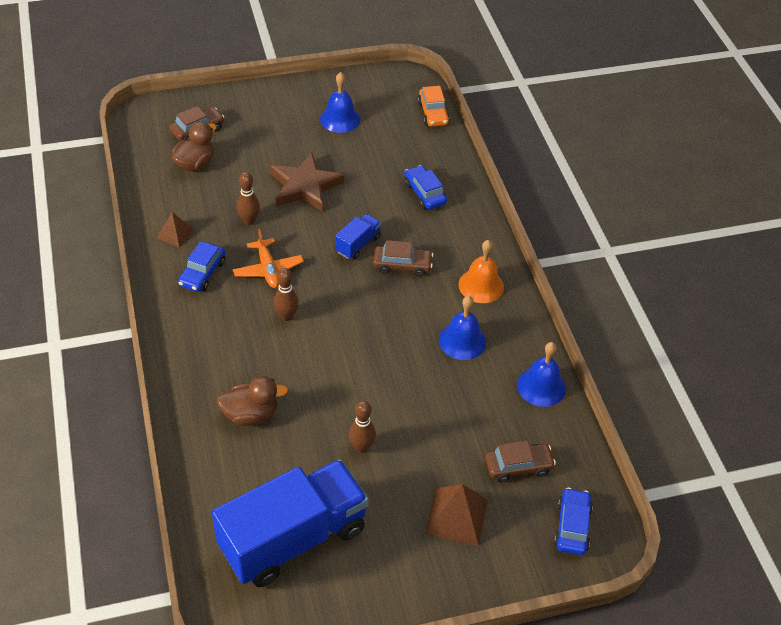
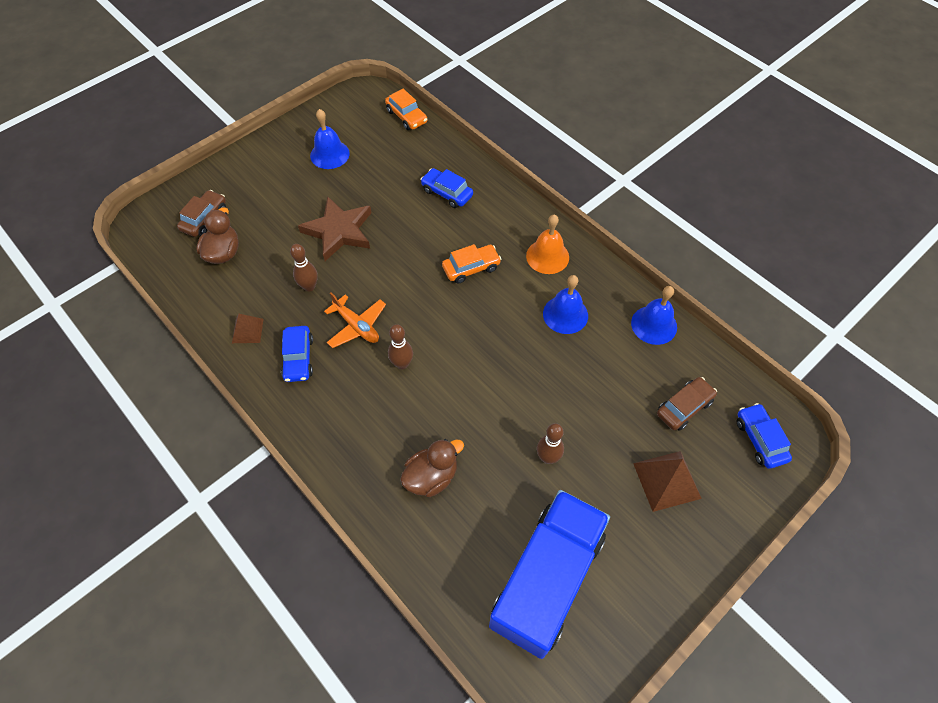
camera: 25 degrees left, 10 degrees up
blue truck [335,214,381,260] -> none
brown car [373,240,433,277] -> orange car [442,244,501,284]

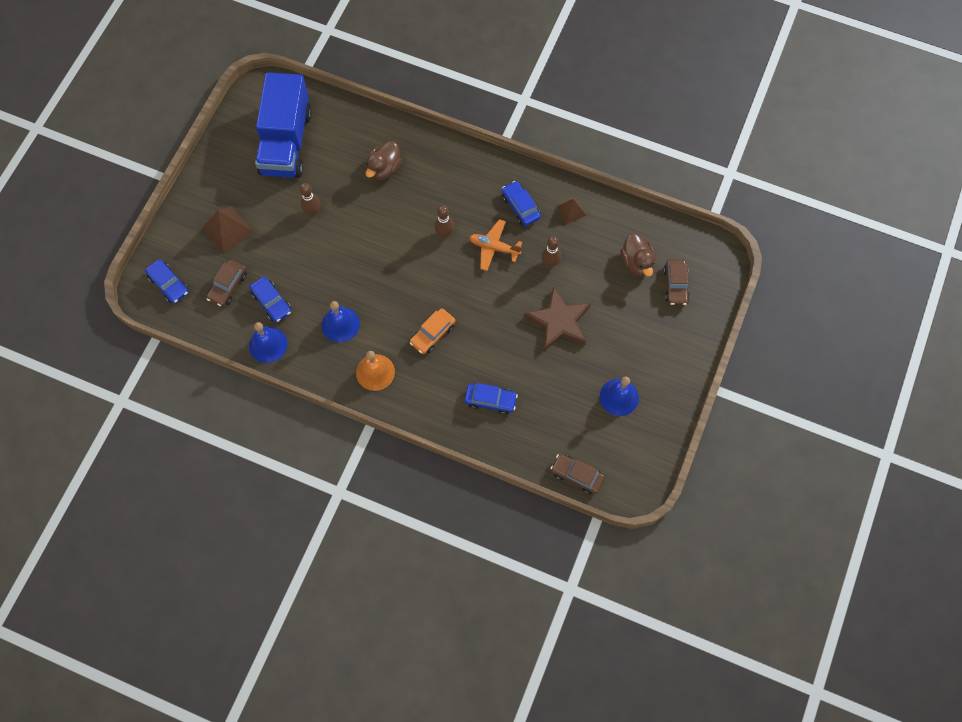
camera: 155 degrees right, 10 degrees up
orange car [385,89,427,130] -> brown car [550,454,605,494]
none -> blue car [249,276,291,323]

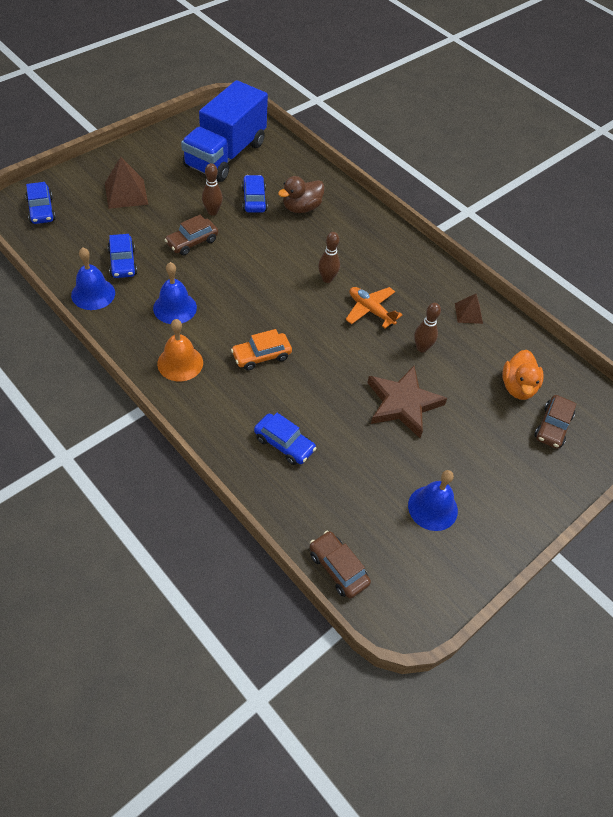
camera: 20 degrees right, 15 degrees down
brown car [206,259,247,307] -> brown car moved to [165,215,218,255]
blue car [502,181,541,226] -> blue car moved to [242,175,267,213]
brown duck [620,233,655,277] -> orange duck [502,350,544,400]

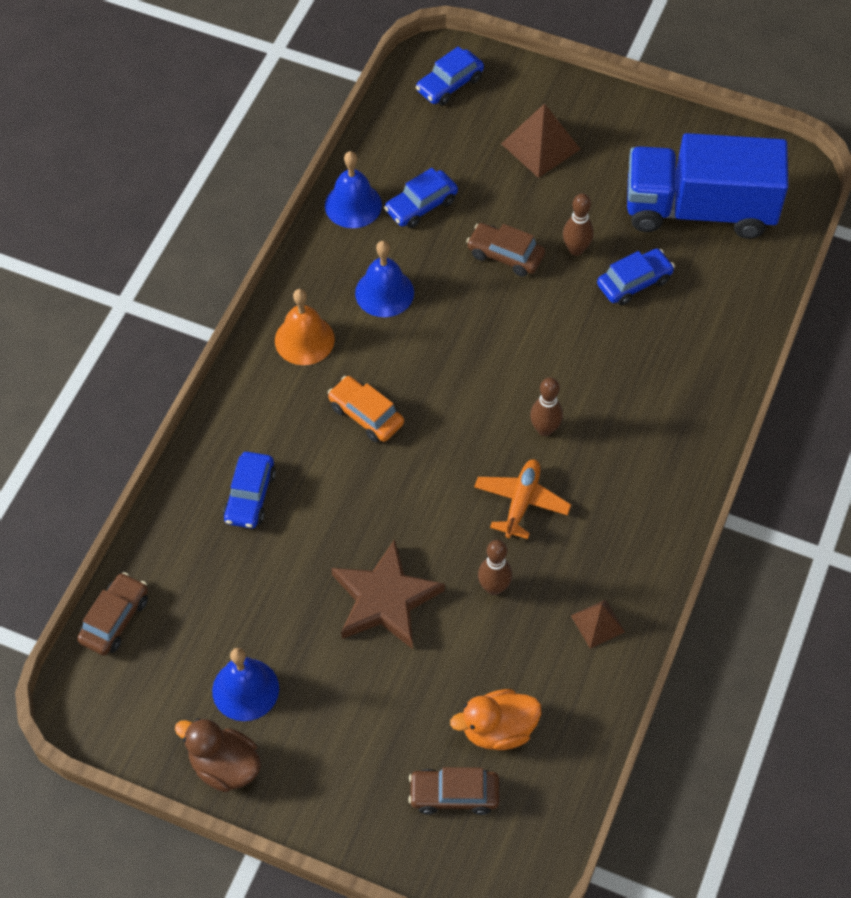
camera: 70 degrees right, 5 degrees up
brown duck [278,176,325,213] -> brown duck moved to [175,718,261,792]

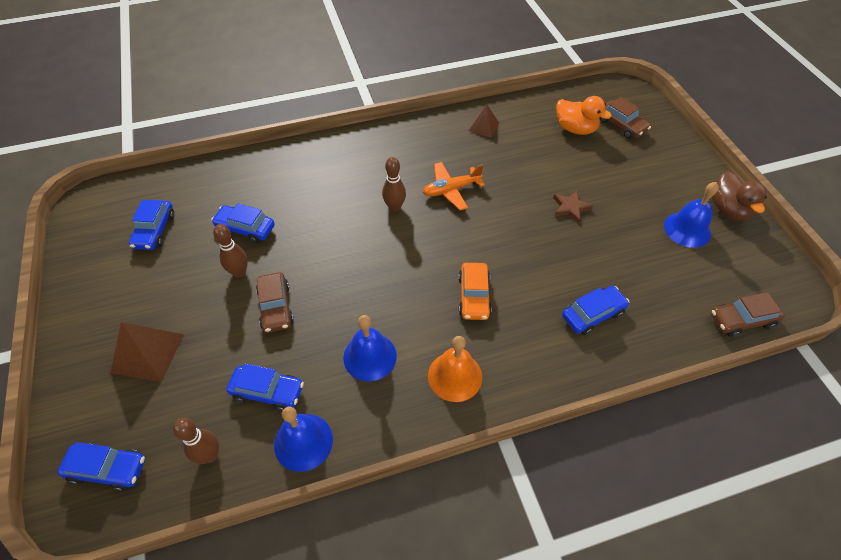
camera: 130 degrees left, 5 degrees down
brown star [331,539,445,649] -> brown star [553,190,593,223], size x0.51
brown bowling pin [478,540,512,595] -> brown bowling pin moved to [173,418,219,464]
blue truck [627,133,788,239] -> blue car [129,200,174,250]

